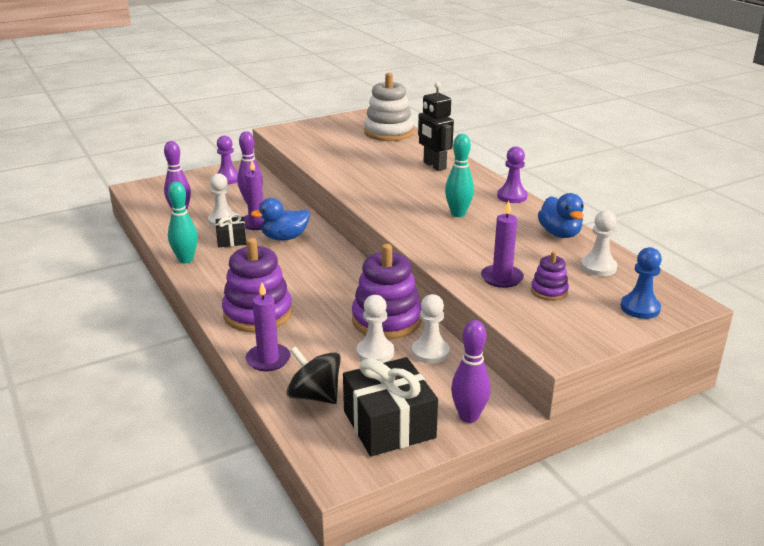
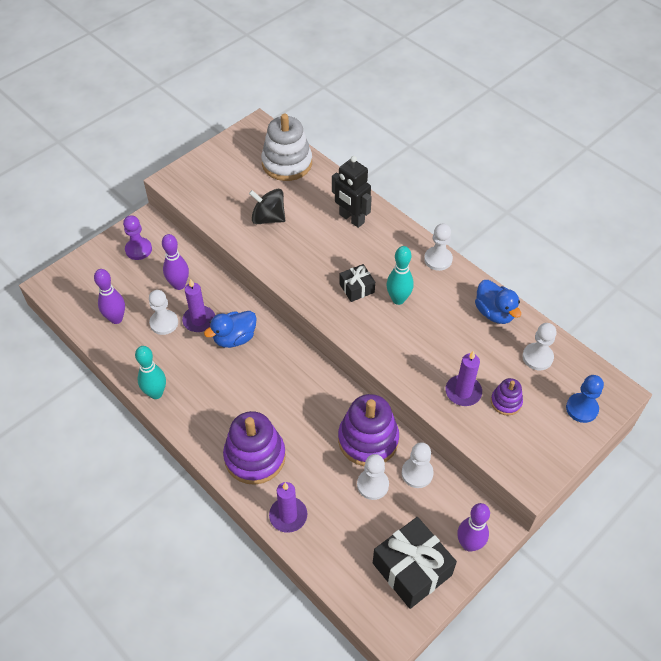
camera: 15 degrees left, 25 degrees up
black gift [215,213,246,247] -> black gift moved to [339,264,375,302]
black spinning top [287,346,341,404] -> black spinning top moved to [249,189,285,224]
purple pawn [497,146,528,203] -> white pawn [424,224,453,271]

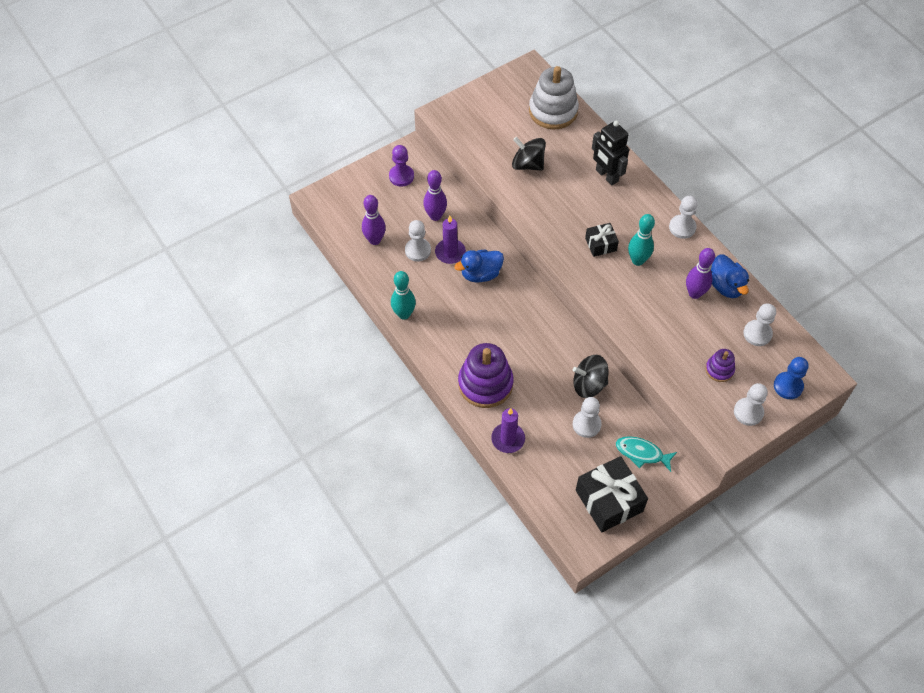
camera: 10 degrees right, 5 degrees up
purple stacking toy [338,394,399,466] -> black spinning top [573,355,608,398]
white pawn [402,442,434,488] -> white pawn moved to [734,383,768,426]
purple candle [445,351,482,406] -> none
purple bowling pin [457,503,490,552] -> purple bowling pin moved to [686,248,715,299]
none -> turquoise fish [616,436,677,472]

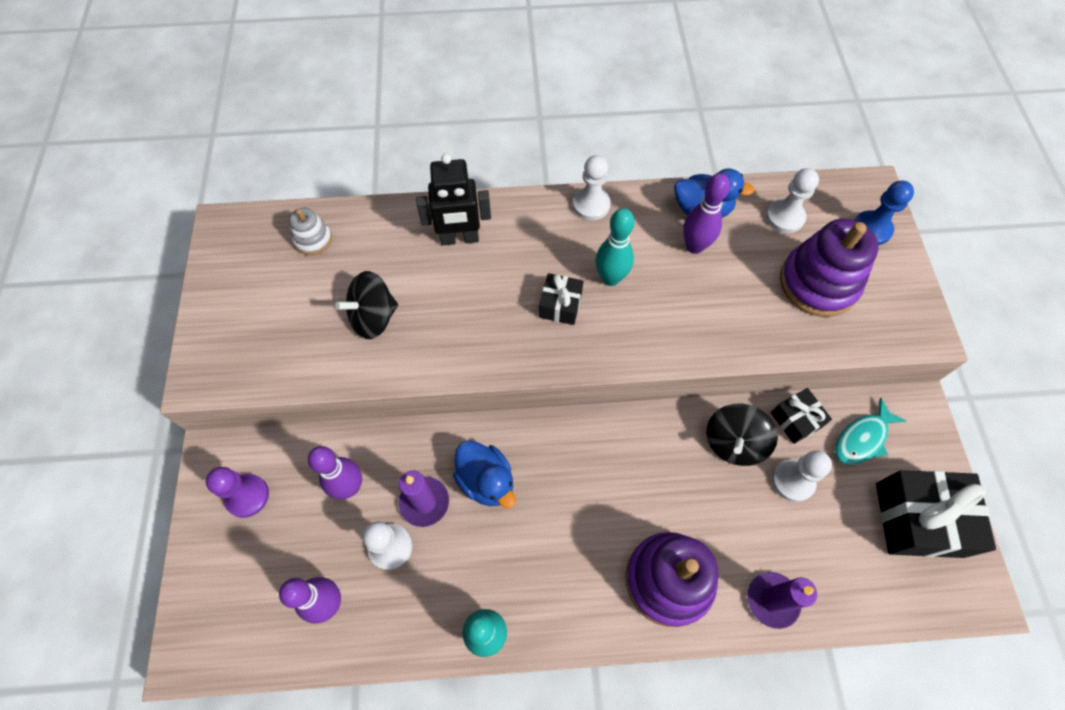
camera: 60 degrees left, 5 degrees up
blue duck [455,250,504,283] -> blue duck turned 45 degrees counterclockwise [453,440,516,509]
white stacking toy [529,66,579,130] -> white stacking toy [289,208,332,255], size x0.50
purple stacking toy [706,349,735,382] -> purple stacking toy [780,219,879,317], size x1.98
white pawn [734,383,768,426] -> none
none -> black gift [771,388,832,444]

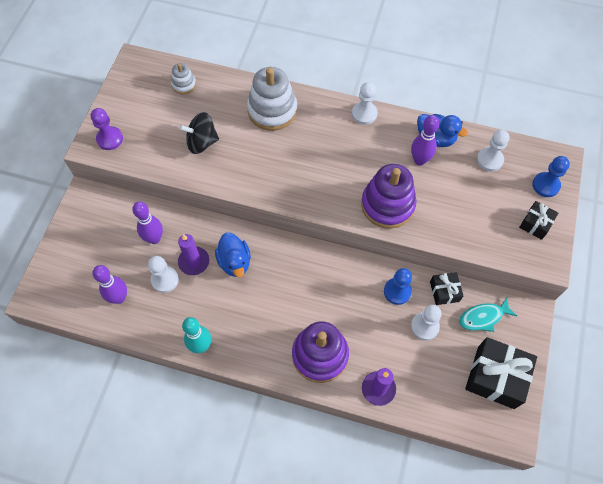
camera: 20 degrees right, 0 degrees up
purple pawn [206,467,269,518] -> purple pawn moved to [91,108,123,150]
black robot [416,154,491,245] -> white stacking toy [247,67,297,131]
black gift [539,273,584,325] -> black gift moved to [519,201,558,240]
turquoise bowling pin [596,208,634,286] -> none
black spinning top [706,403,778,466] -> blue pawn [384,268,412,305]
purple stacking toy [780,219,879,317] -> purple stacking toy moved to [361,164,416,229]

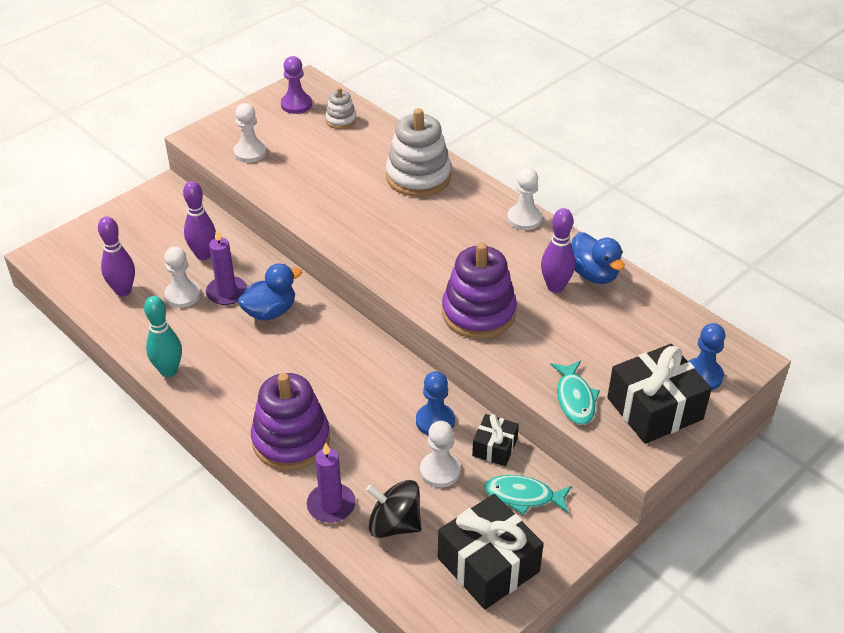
camera: 30 degrees right, 20 degrees down
purple pawn [91,108,123,150] -> purple pawn moved to [281,56,312,114]
black spinning top [179,112,219,154] -> black spinning top moved to [366,480,421,538]
blue duck [215,232,251,277] -> blue duck turned 135 degrees counterclockwise [238,263,302,321]
white pawn [477,130,509,171] -> white pawn moved to [234,103,267,163]
black gift [519,201,558,240] -> black gift [607,344,712,444], size x1.86
none -> turquoise fish [550,361,600,425]

